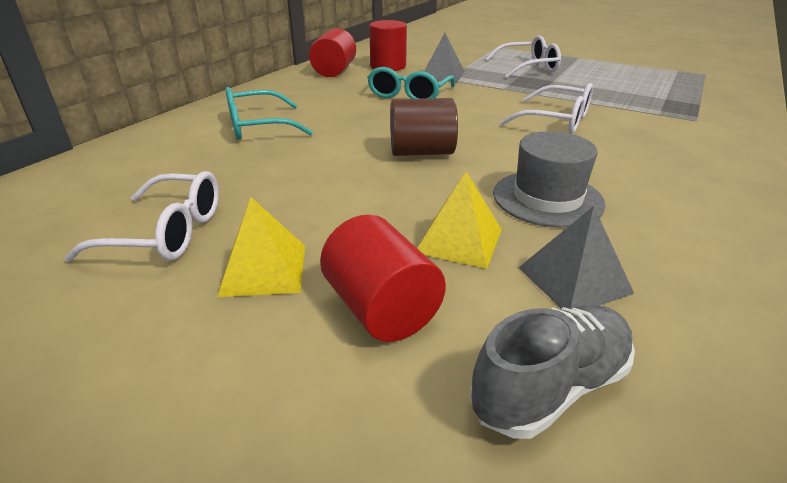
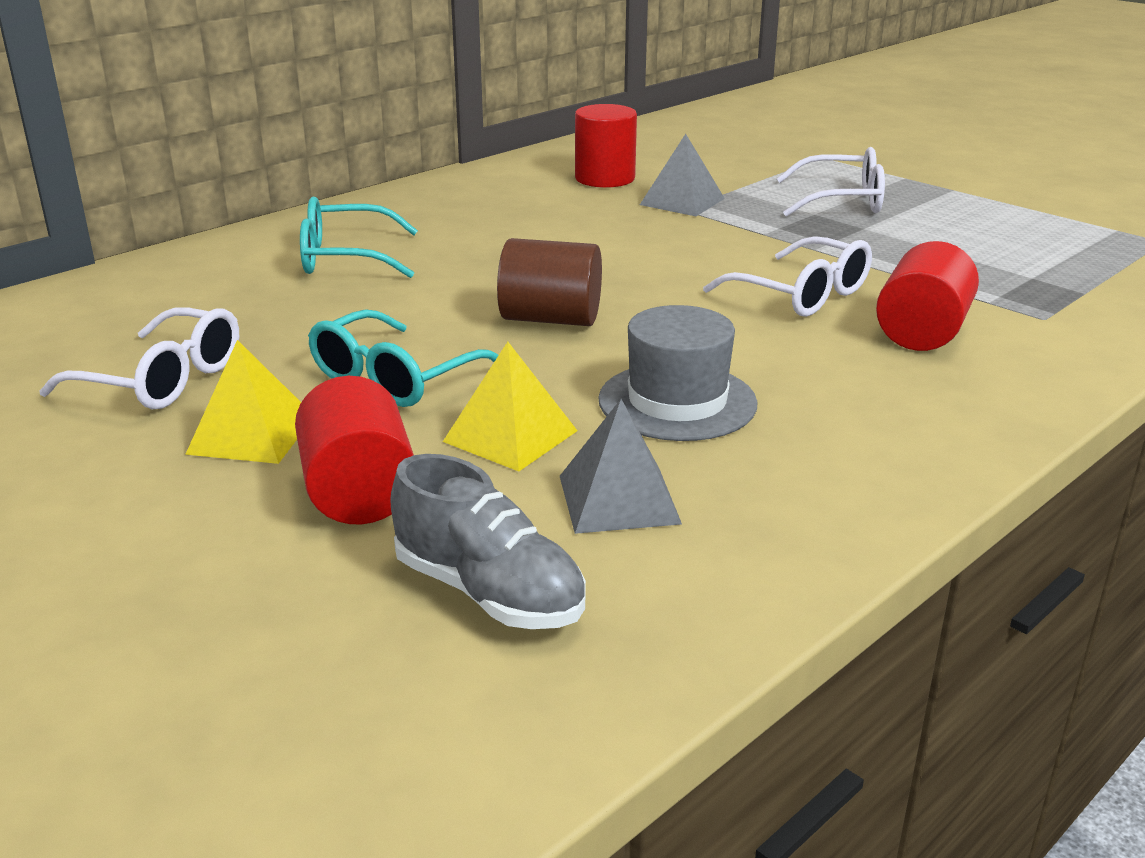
camera: 15 degrees right, 5 degrees down
red cylinder [309,28,356,77] -> red cylinder moved to [876,241,979,351]
turquoise glasses [367,67,455,99] -> turquoise glasses moved to [308,309,498,407]
grey shoe [470,305,635,439] -> grey shoe turned 60 degrees clockwise [390,454,586,629]

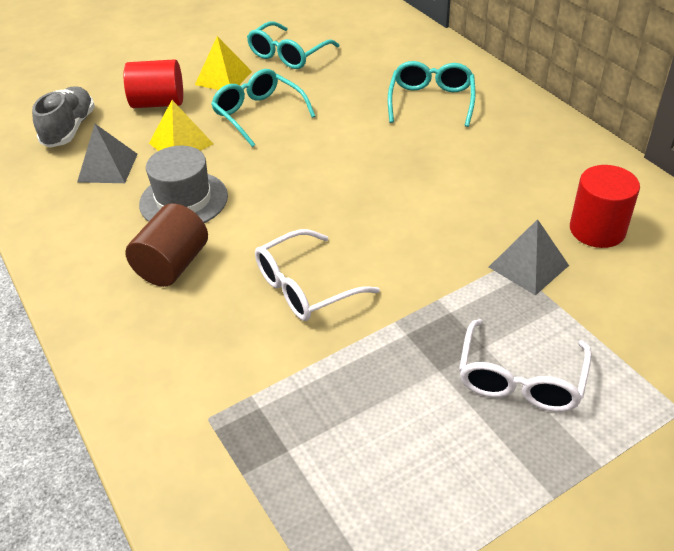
camera: 105 degrees right, 15 degrees up
white glasses [39,307,239,409] -> turquoise glasses [247,21,339,69]
grey shoe [390,454,586,629] -> grey shoe turned 135 degrees clockwise [32,86,95,148]
brown cylinder [497,238,602,326] -> brown cylinder moved to [125,203,208,287]
red cylinder [876,241,979,351] -> none

